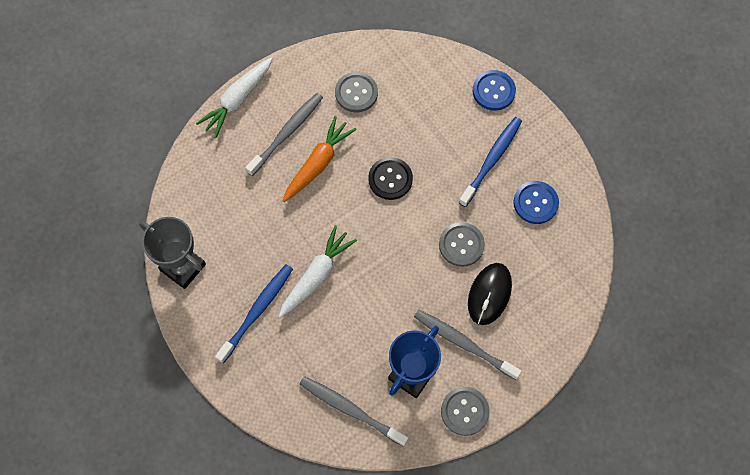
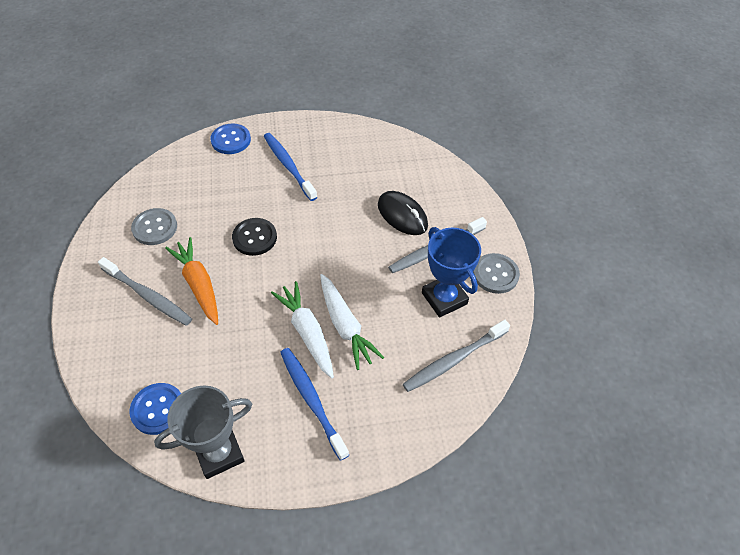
camera: 65 degrees left, 15 degrees down
white carrot [196,57,273,138] -> white carrot moved to [320,274,384,370]
grey toothbrush [245,93,323,176] -> grey toothbrush turned 150 degrees clockwise [98,257,192,326]
grey button [439,222,485,267] -> none
blue button [513,181,559,224] -> blue button moved to [129,383,181,435]

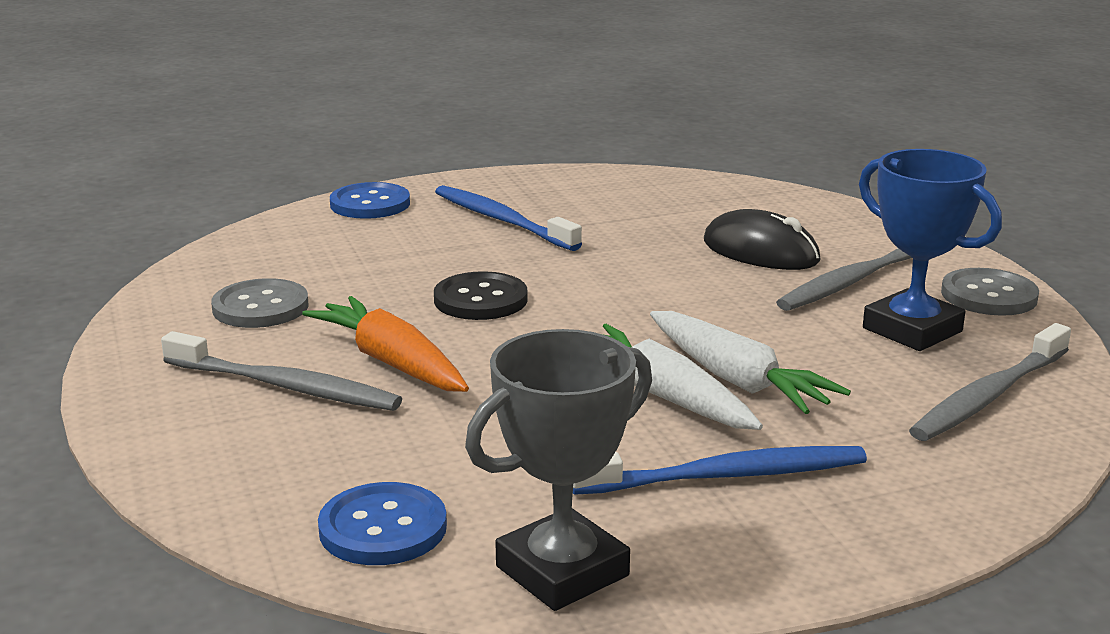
camera: 10 degrees left, 30 degrees down
blue toothbrush [280,348,349,461] -> blue toothbrush turned 120 degrees clockwise [573,446,867,495]

